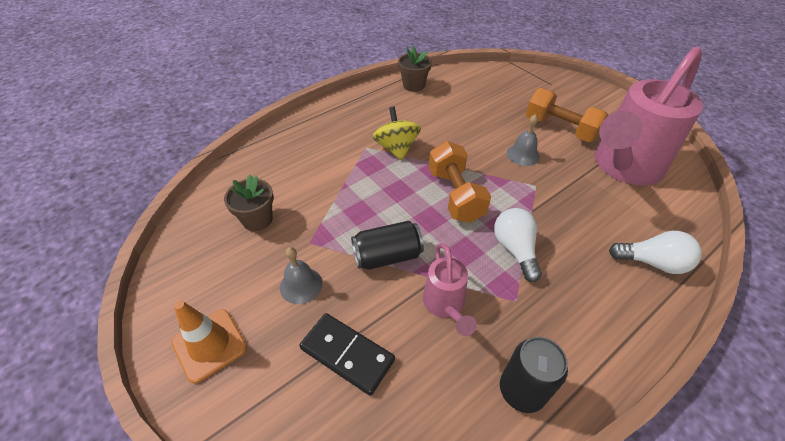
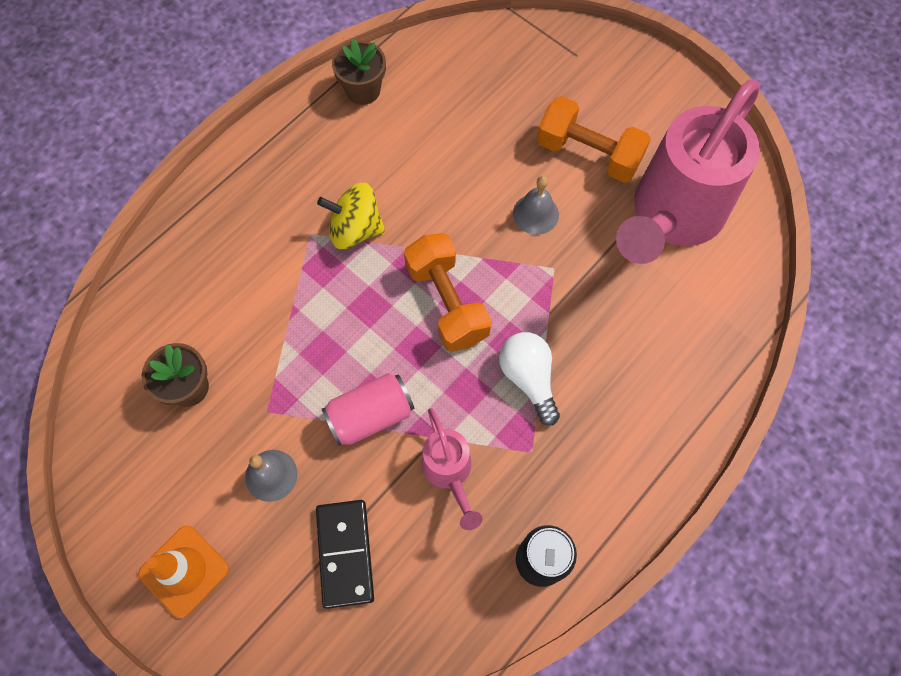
camera: 10 degrees left, 20 degrees up
black domino [299,313,395,396] -> black domino turned 60 degrees clockwise [316,500,374,609]
black can [351,221,424,270] -> pink can [322,373,414,446]
yellow spinning top [373,107,421,161] -> yellow spinning top turned 60 degrees counterclockwise [317,183,385,249]
white light bulb [609,231,702,274] -> none

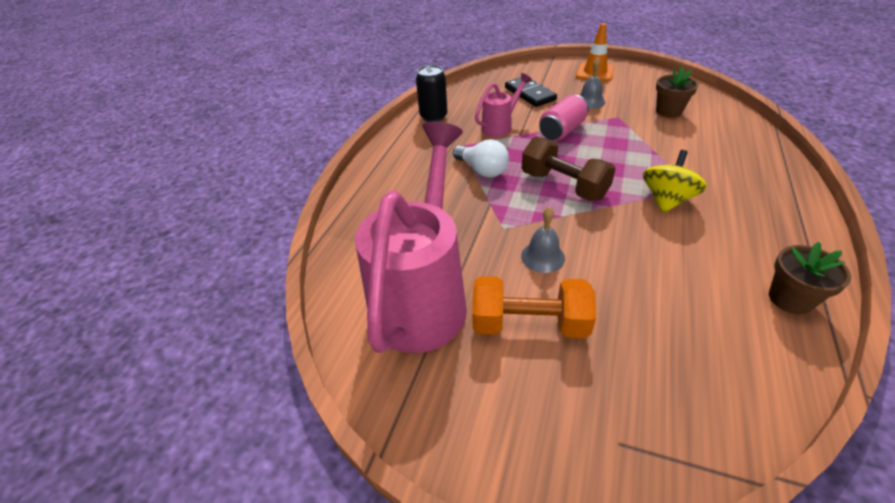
camera: 160 degrees right, 25 degrees down
yellow spinning top [317,183,385,249] -> yellow spinning top turned 45 degrees counterclockwise [643,150,707,213]
orange dumbbell [404,233,492,352] -> brown dumbbell [522,137,616,201]
pink watering can [422,408,483,530] -> pink watering can turned 90 degrees clockwise [475,73,532,137]

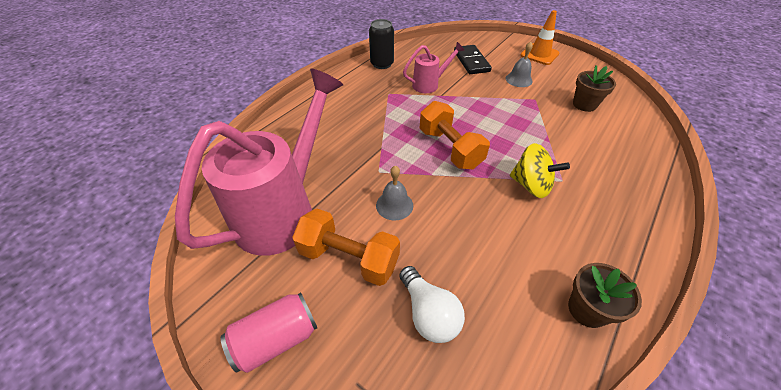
camera: 15 degrees right, 5 degrees up
white light bulb [453,139,509,178] -> white light bulb moved to [400,266,465,343]
brown dumbbell [522,137,616,201] -> orange dumbbell [420,101,490,169]
pink can [539,95,589,141] -> pink can moved to [221,293,317,373]
yellow spinning top [643,150,707,213] -> yellow spinning top turned 75 degrees clockwise [510,143,570,198]

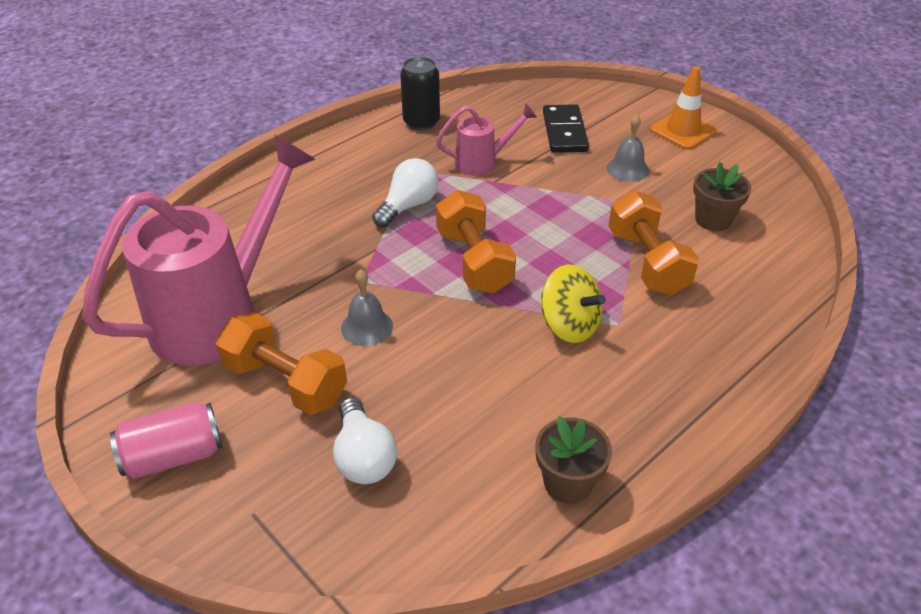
camera: 10 degrees right, 5 degrees down
none -> white light bulb [372,158,438,227]
none -> orange dumbbell [608,190,699,296]

